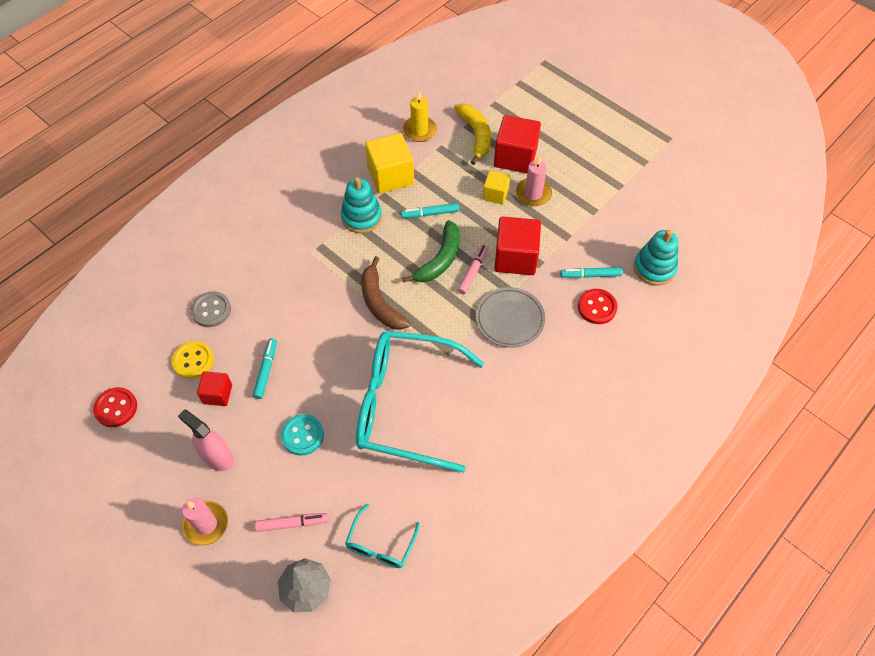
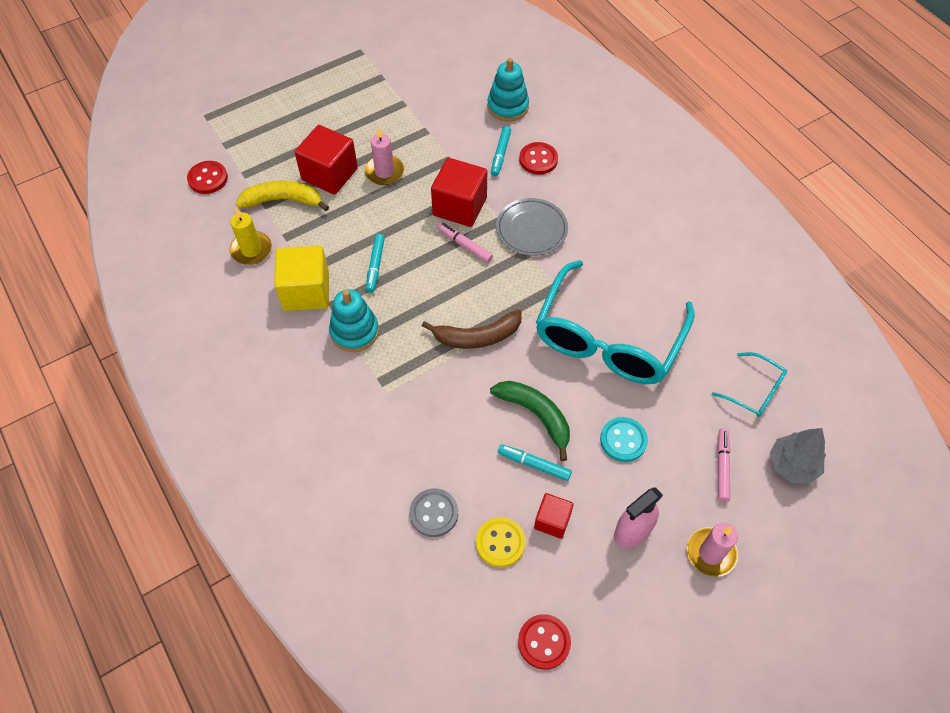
camera: 75 degrees left, 0 degrees up
green banana [402,220,460,283] -> green banana moved to [490,381,570,461]
yellow cube [483,170,510,204] -> none
none -> red button [187,161,228,194]

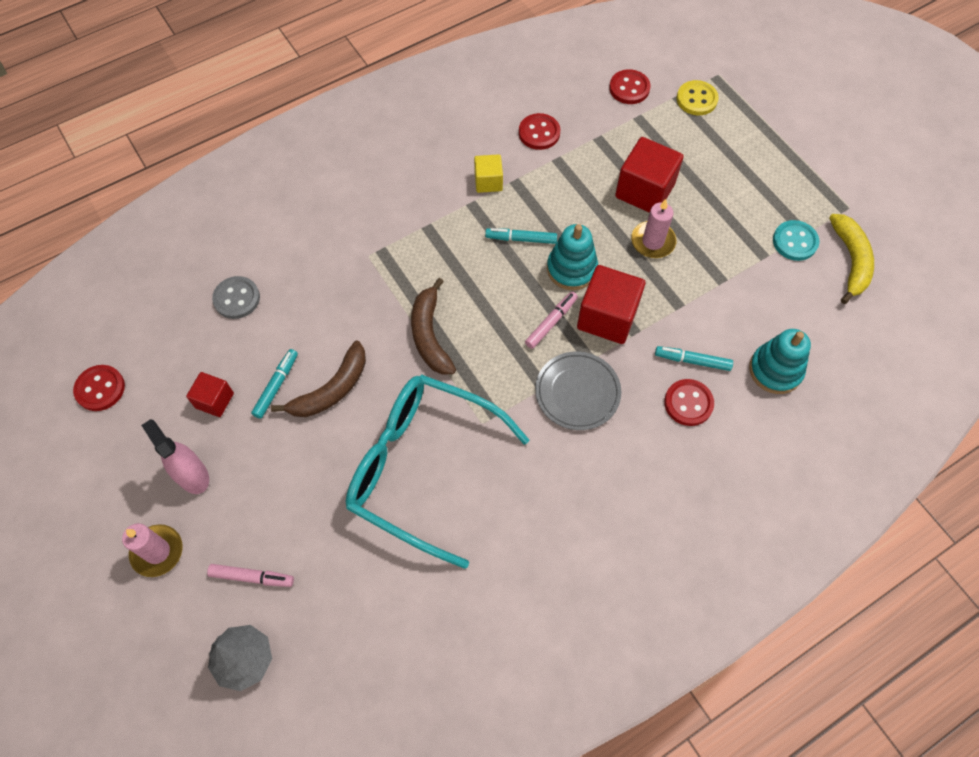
camera: 90 degrees right, 5 degrees up
yellow candle [230,208,272,265] -> red button [519,113,560,150]
yellow banana [236,181,329,211] -> yellow banana moved to [829,214,874,304]
yellow cube [274,246,329,311] -> yellow cube [474,154,503,193], size x0.57
turquoise stacking toy [329,289,379,352] -> turquoise stacking toy moved to [547,224,598,290]
yellow button [476,517,526,567] -> yellow button moved to [677,80,719,115]
green banana [490,381,570,461] -> brown banana [271,341,366,417]
turquoise button [600,417,648,462] -> turquoise button moved to [773,220,819,261]
turquoise glasses [712,352,787,417] -> none

